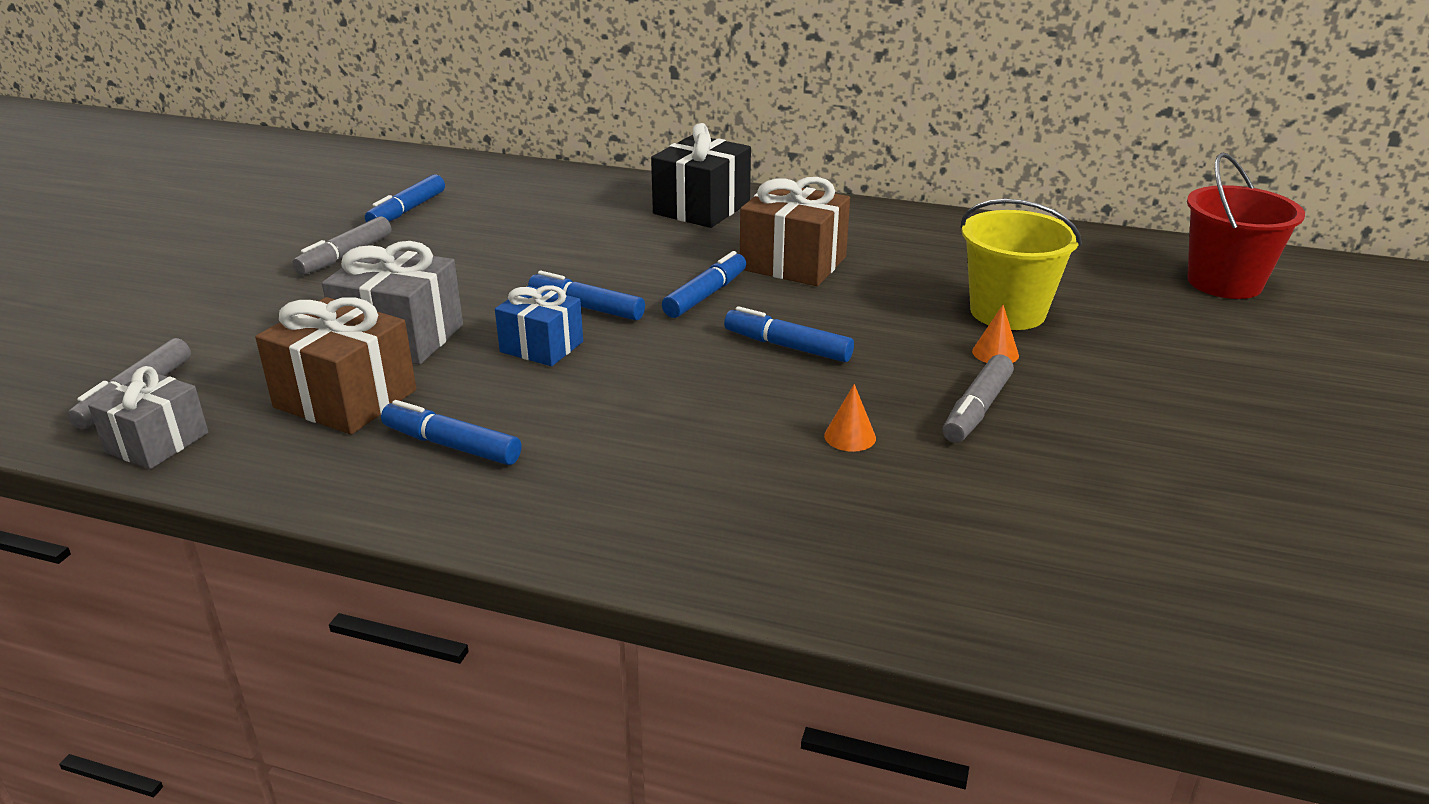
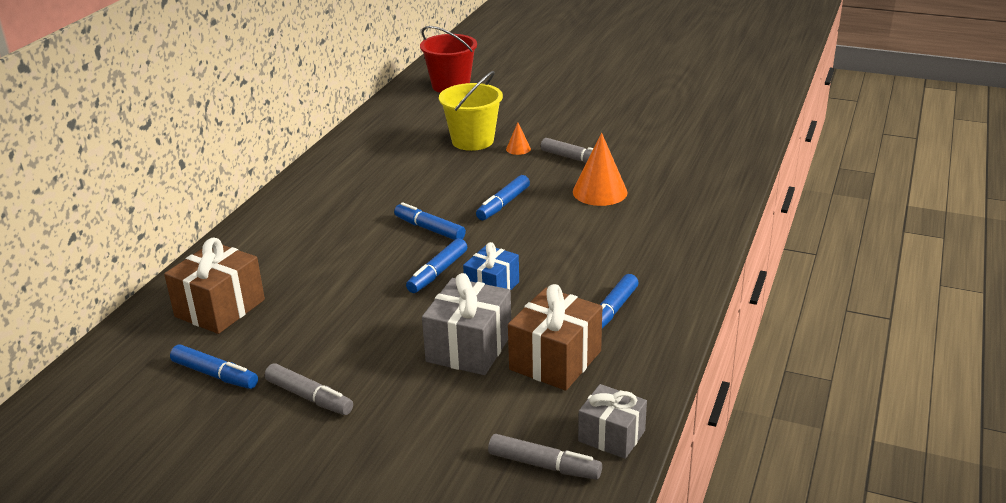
camera: 85 degrees left, 0 degrees up
black gift [651,123,751,228] -> none
brown gift [740,177,850,286] -> brown gift moved to [164,237,265,334]
orange cone [824,384,876,452] -> orange cone [573,133,628,206], size x2.04

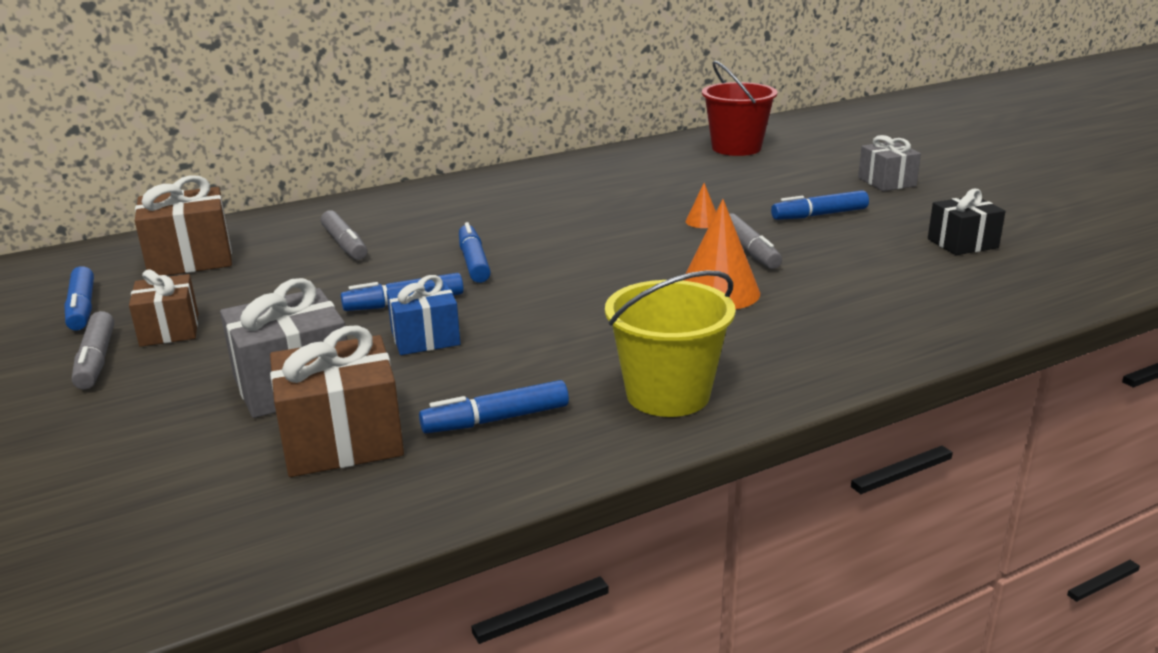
camera: 40 degrees right, 5 degrees down
yellow bucket [439,71,503,151] -> yellow bucket moved to [605,270,736,417]
blue marker [476,175,530,220] -> blue marker moved to [771,190,869,220]
grey marker [488,434,602,480] -> grey marker moved to [321,210,367,260]
grey gift [578,384,647,459] -> grey gift moved to [858,135,921,191]
none -> brown gift [129,269,198,347]
none -> black gift [928,189,1005,255]

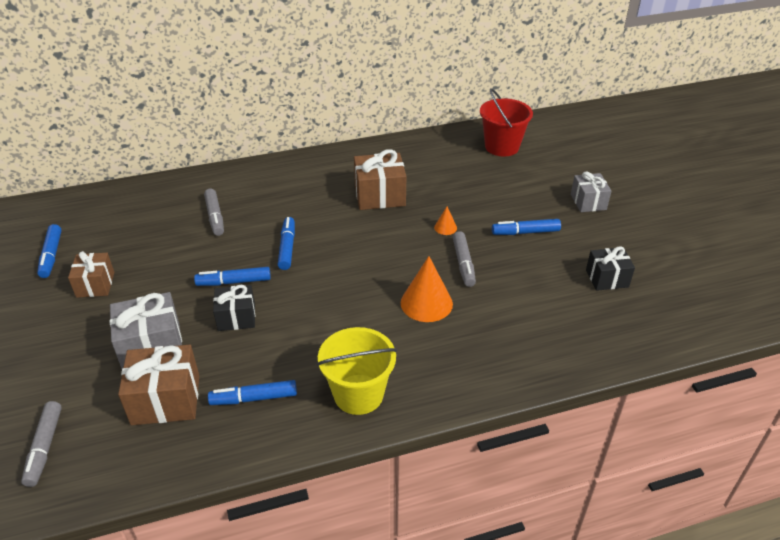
camera: 10 degrees right, 15 degrees up
grey marker [72,311,114,389] -> grey marker moved to [21,401,62,487]
brown gift [135,175,232,276] -> brown gift moved to [354,149,406,210]
blue gift [387,275,461,355] -> black gift [213,285,255,331]

